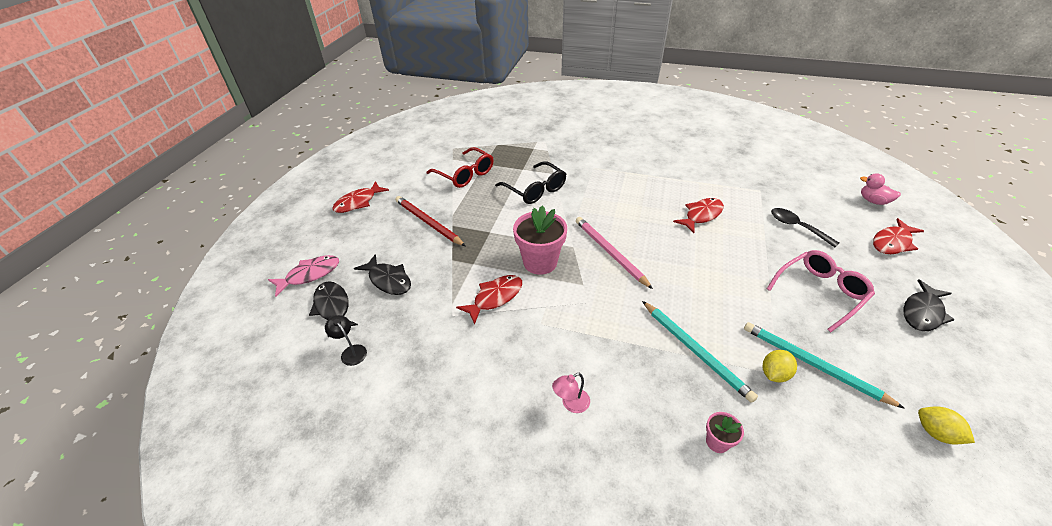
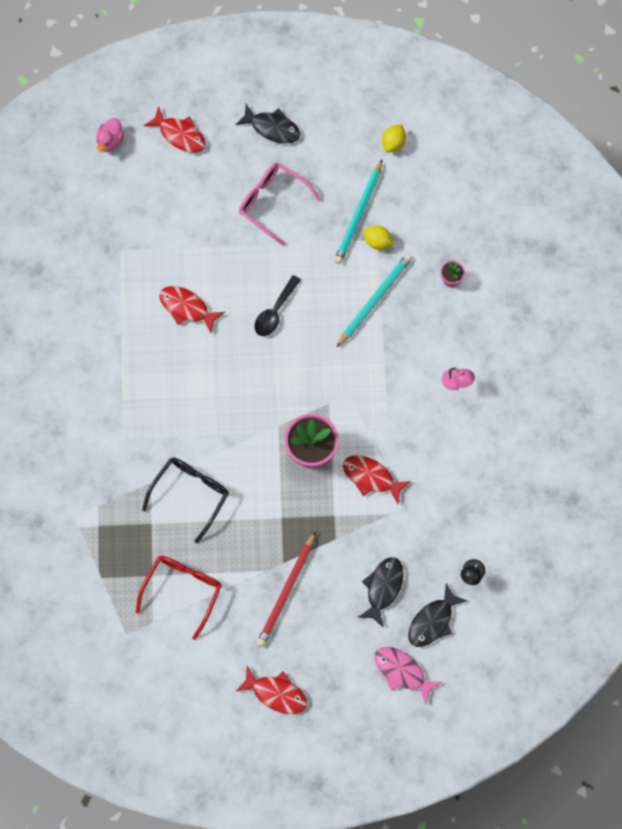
camera: 110 degrees left, 30 degrees up
pink pencil [576,217,653,289] -> none
black spoon [771,208,839,247] -> black spoon moved to [254,275,301,336]

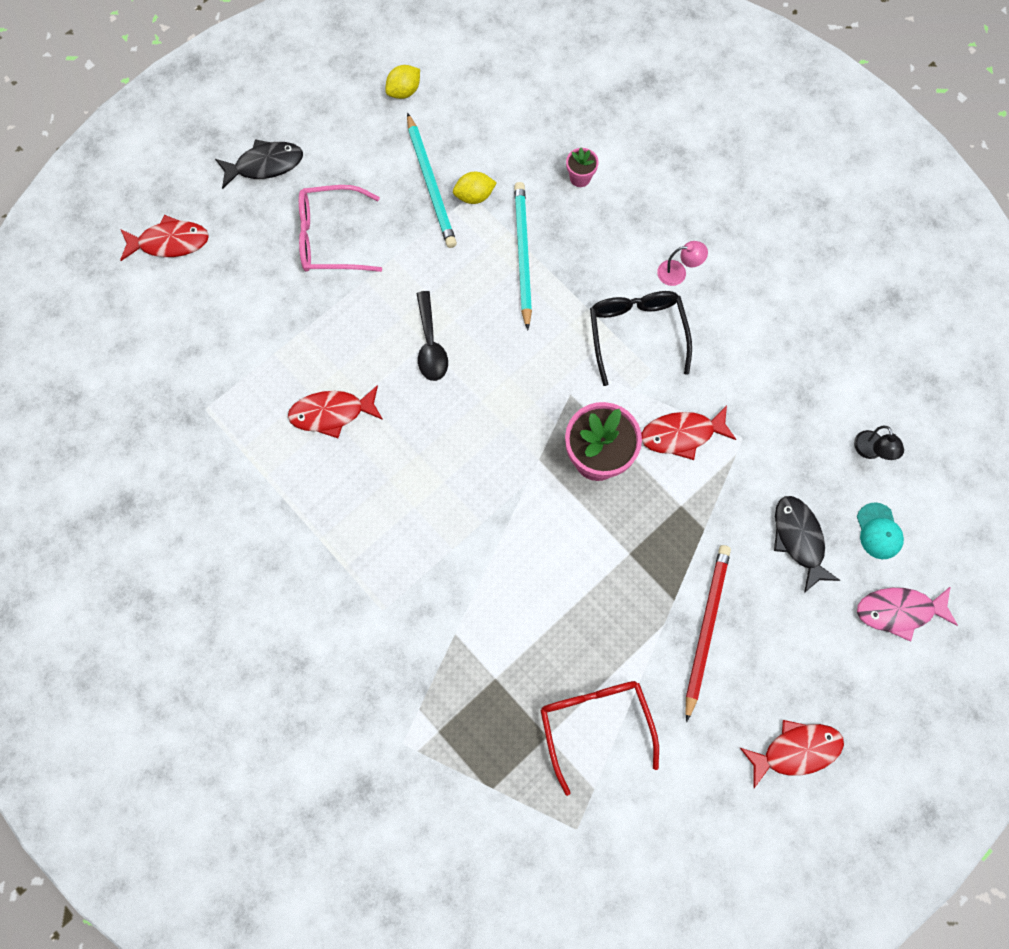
camera: 40 degrees left, 0 degrees up
pink duck [96,118,124,152] -> none
black glasses [142,458,229,543] -> black glasses moved to [590,291,692,386]
red pencil [257,531,316,647] -> red pencil turned 150 degrees counterclockwise [686,545,731,722]
yellow lemon [382,125,406,152] -> yellow lemon turned 60 degrees clockwise [386,65,420,99]
black fish [408,583,467,647] -> turquoise cap [857,502,904,559]

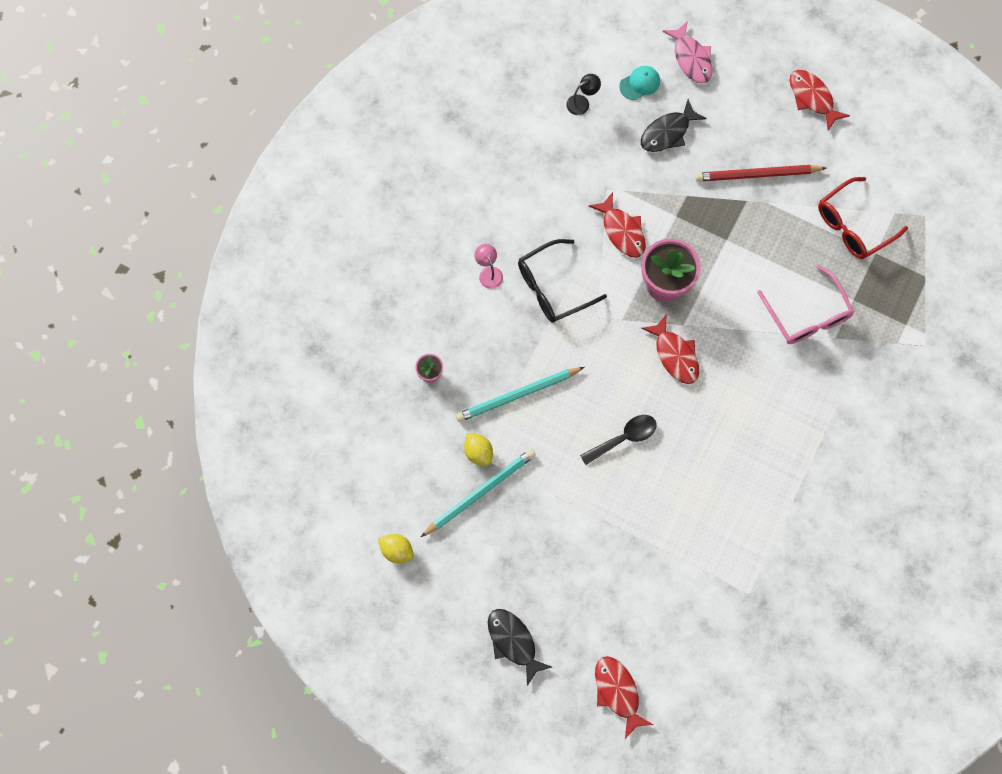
camera: 110 degrees left, 0 degrees up
red fish [288,385,383,438] -> red fish moved to [641,315,699,384]
pink glasses [299,185,382,272] -> pink glasses moved to [757,265,854,344]

